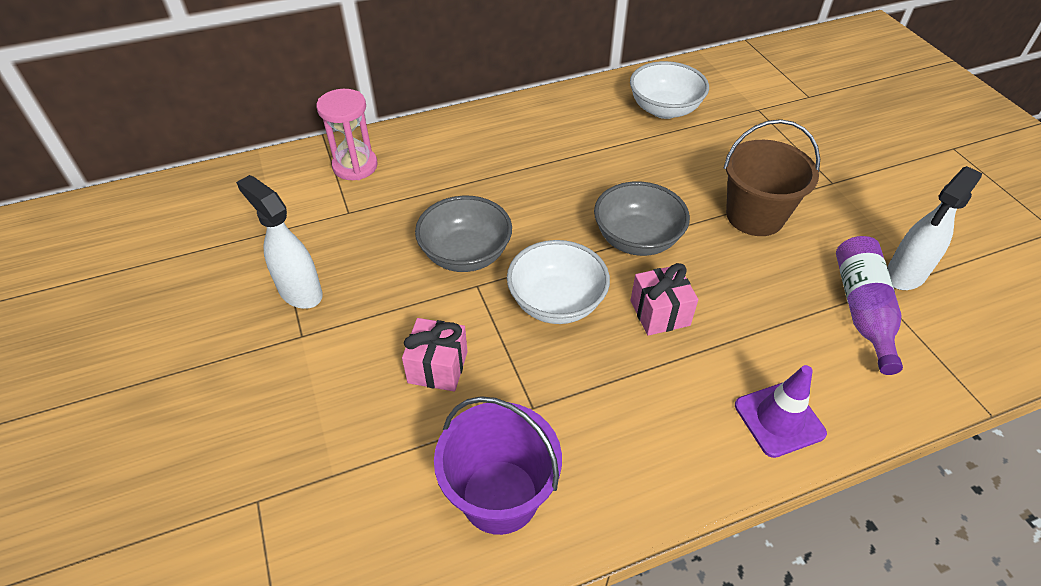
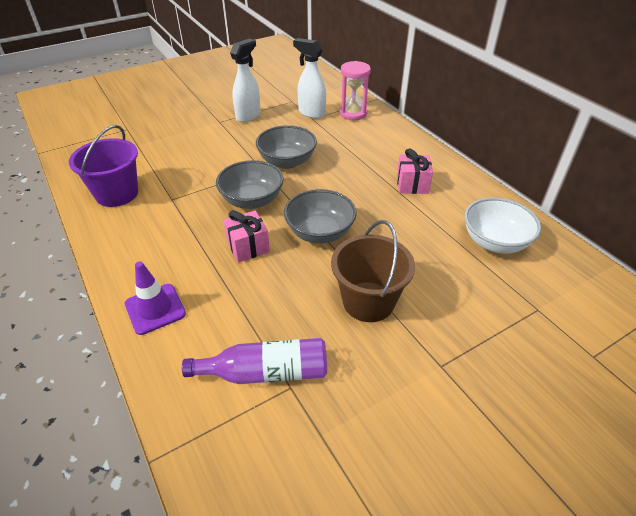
camera: 80 degrees right, 5 degrees down
pink gift [402,318,468,392] -> pink gift moved to [397,148,433,194]
white bowl [507,240,610,324] -> grey bowl [216,160,284,209]
white spray bottle [887,166,982,290] -> white spray bottle moved to [293,38,326,119]

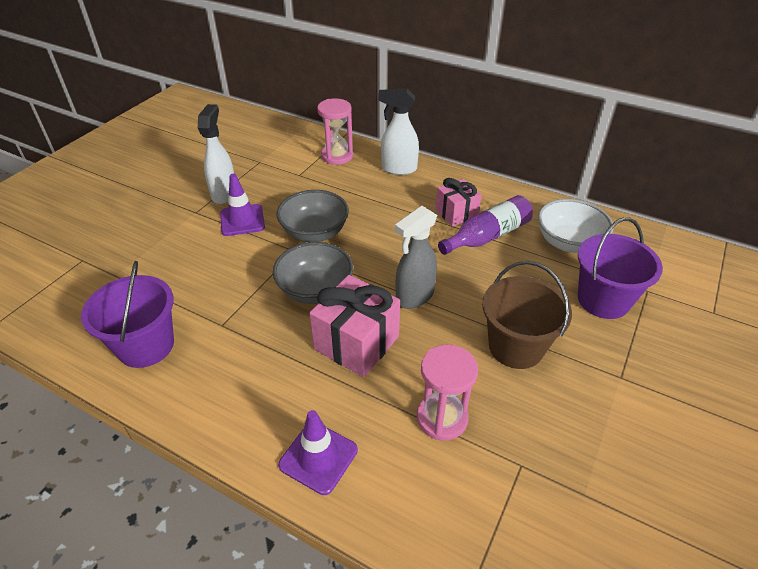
camera: 30 degrees left, 0 degrees up
purple bottle [182,338,327,384] -> purple bottle moved to [438,195,533,255]
pink gift [224,210,270,262] -> pink gift [309,275,400,377], size x1.58
grey bowl [284,189,357,243] -> grey spray bottle [395,206,437,309]
white spray bottle [293,38,326,119] -> white spray bottle moved to [378,88,419,175]
none -> purple traffic cone [220,174,265,236]
none -> pink hourglass [417,344,478,441]
none -> purple bucket [578,217,663,319]

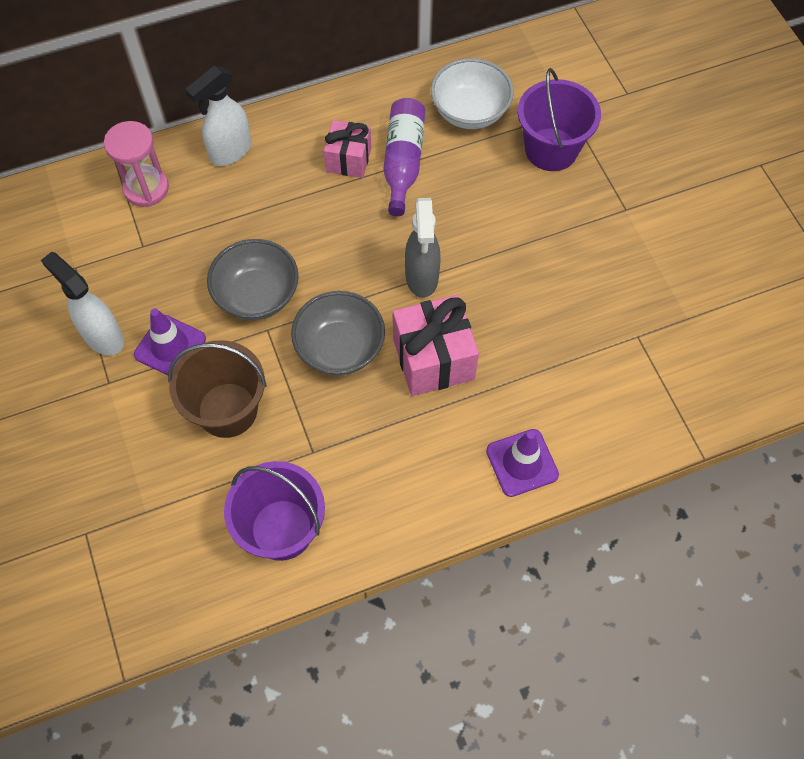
camera: 50 degrees left, 20 degrees up
pink hourglass [417,344,478,441] -> none
brown bucket [482,261,572,369] -> brown bucket moved to [168,340,267,438]

